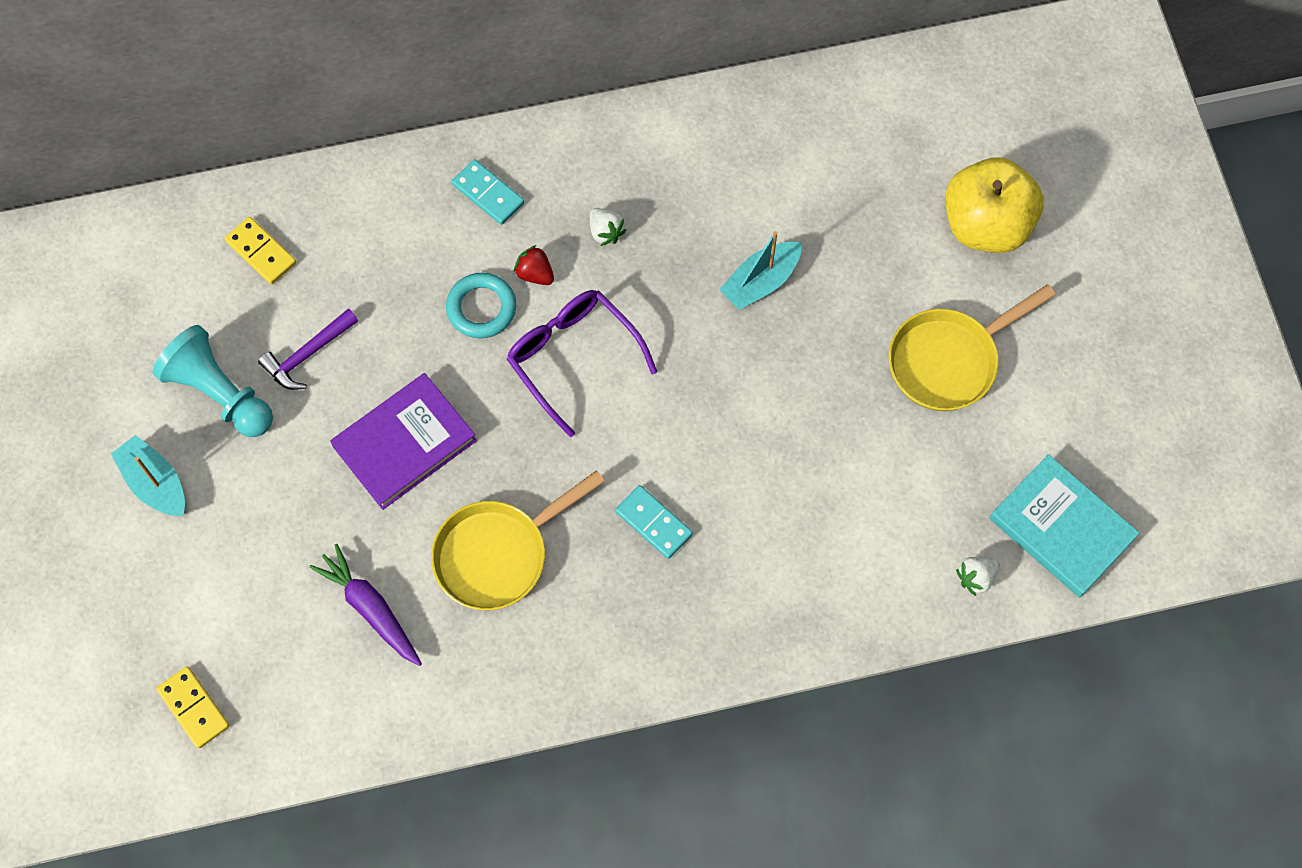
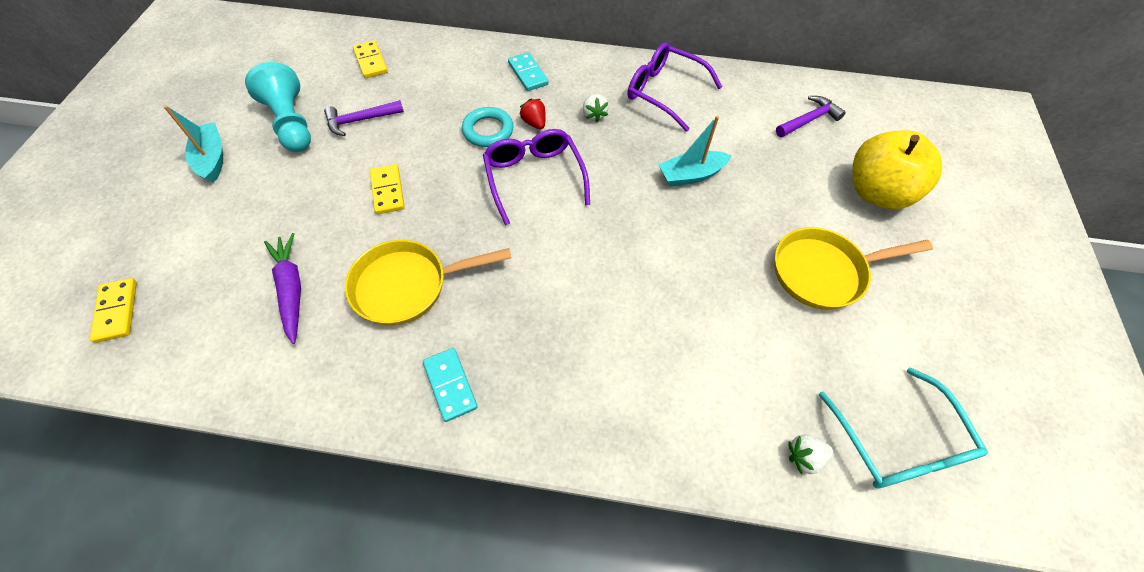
camera: 20 degrees right, 10 degrees down
purple book [330,373,477,510] -> yellow domino [370,164,405,214]
turquoise domino [615,485,693,559] -> turquoise domino moved to [423,348,478,422]
turquoise book [990,454,1139,598] -> turquoise glasses [819,367,988,489]
none -> purple glasses [628,42,722,132]
none -> purple hammer [776,96,846,137]

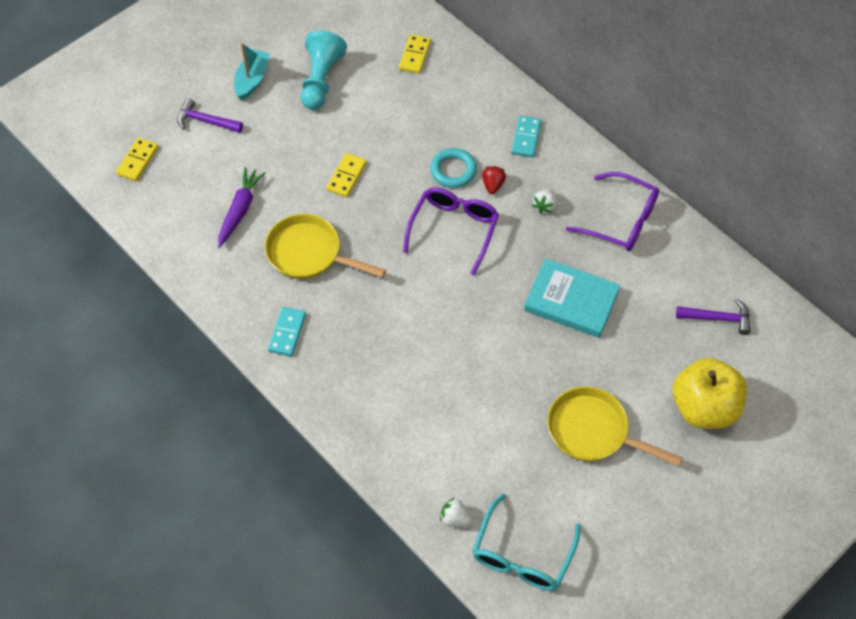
camera: 40 degrees right, 0 degrees up
purple hammer [324,100,404,136] -> purple hammer moved to [177,98,243,133]
purple glasses [628,42,722,132] -> purple glasses turned 135 degrees clockwise [566,172,659,251]
turquoise boat [658,116,732,187] -> turquoise book [524,258,620,338]

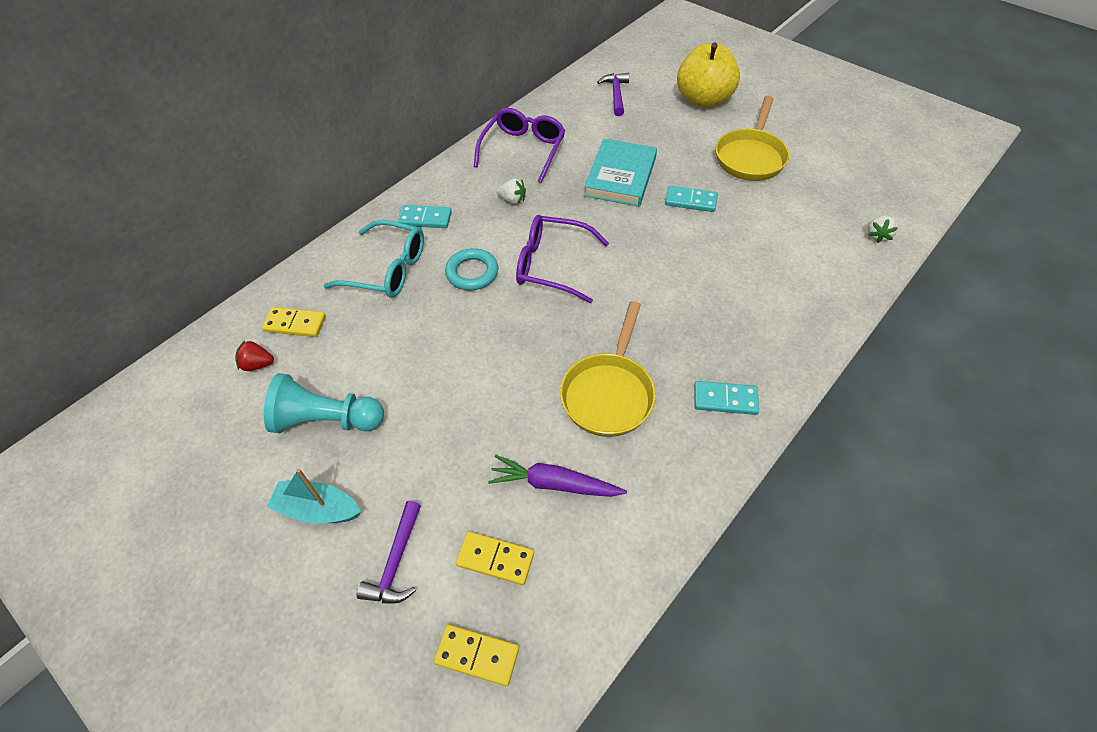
camera: 95 degrees left, 5 degrees down
yellow domino [326,153,367,197] -> yellow domino moved to [456,532,534,585]
turquoise glasses [472,494,581,591] -> turquoise glasses moved to [323,220,424,298]
red strawberry [482,166,506,194] -> red strawberry moved to [235,340,274,371]
none -> turquoise domino [665,186,718,212]

